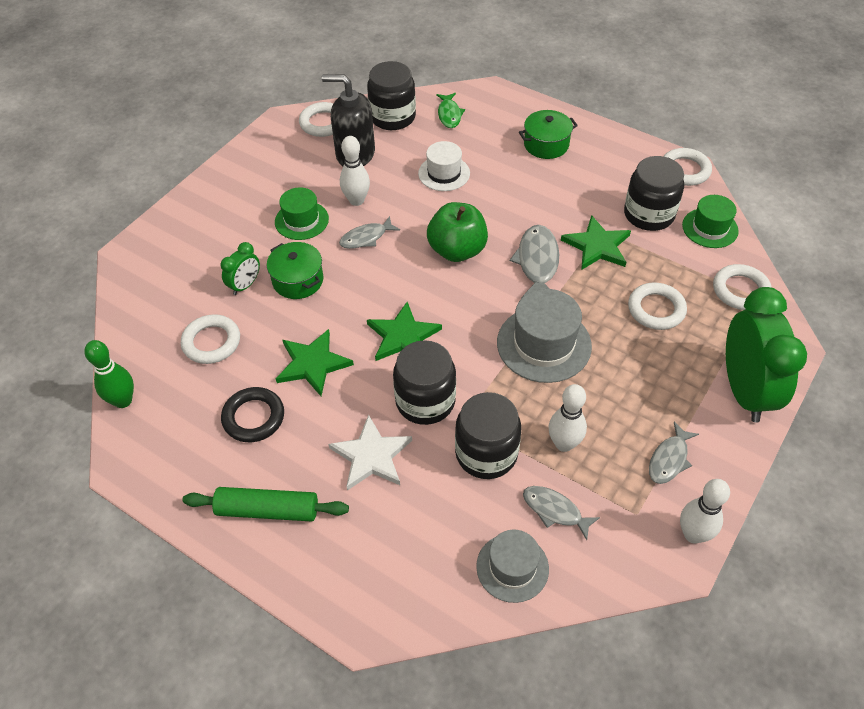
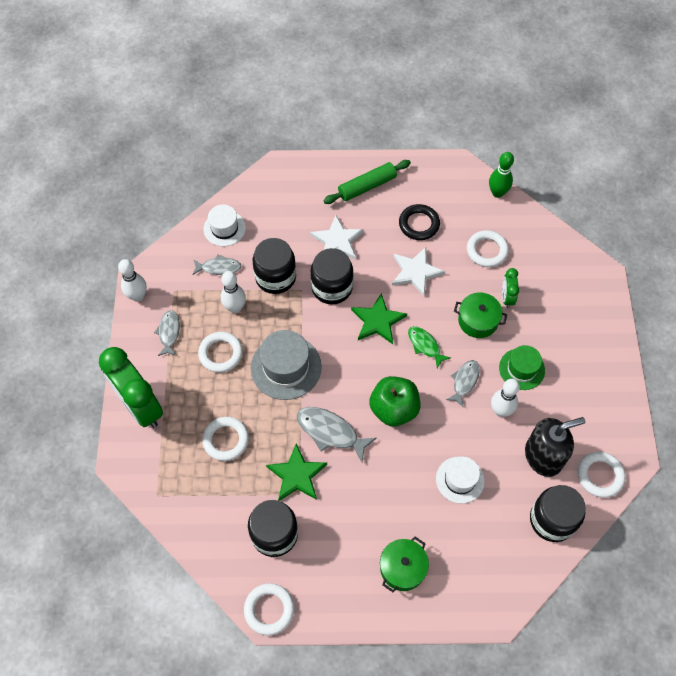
camera: 145 degrees right, 10 degrees up
green star [276,329,354,396] -> white star [392,247,445,296]
green fish [436,93,465,128] -> green fish moved to [408,326,451,368]
grey hat [476,529,549,603] -> white hat [203,204,246,246]
grey fish [510,225,559,299] -> grey fish turned 150 degrees clockwise [297,407,377,462]
green hat [682,195,739,248] -> none
white ring [713,264,772,310] -> white ring moved to [198,332,243,373]

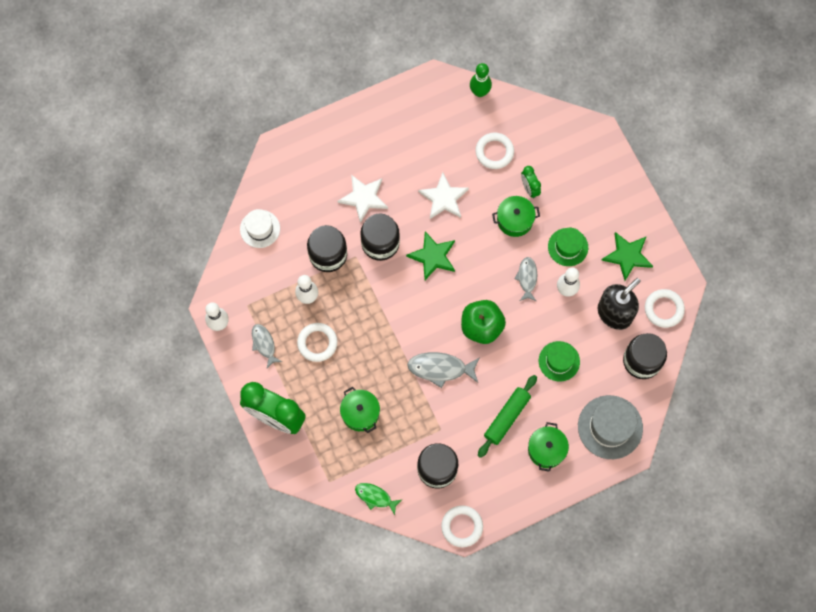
camera: 25 degrees left, 10 degrees up
grey fish [192,254,241,275] -> none
white ring [202,417,249,461] -> green pot [340,387,380,433]
grey hat [251,330,322,400] -> grey hat moved to [578,395,643,459]
green star [266,443,327,501] -> green star moved to [602,232,653,281]
green rolling pin [323,160,411,204] -> green rolling pin moved to [478,375,537,458]
black ring [399,204,440,240] -> none
green fish [408,326,451,368] -> green fish moved to [355,483,402,515]
white hat [436,456,484,504] -> green hat [539,341,580,382]

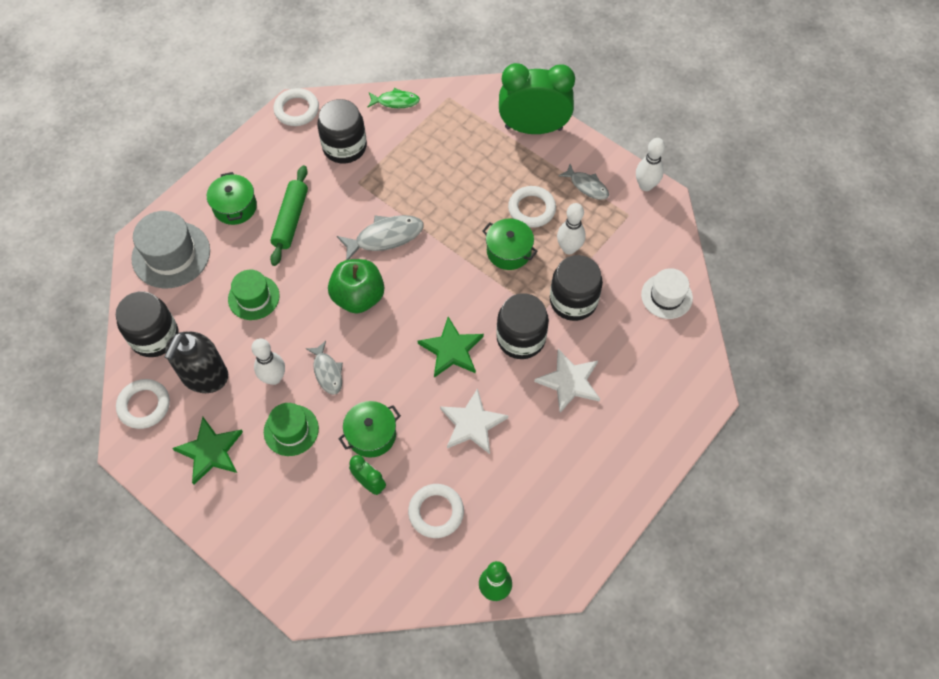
camera: 155 degrees right, 10 degrees down
green pot [340,387,380,433] -> green pot moved to [482,219,538,270]

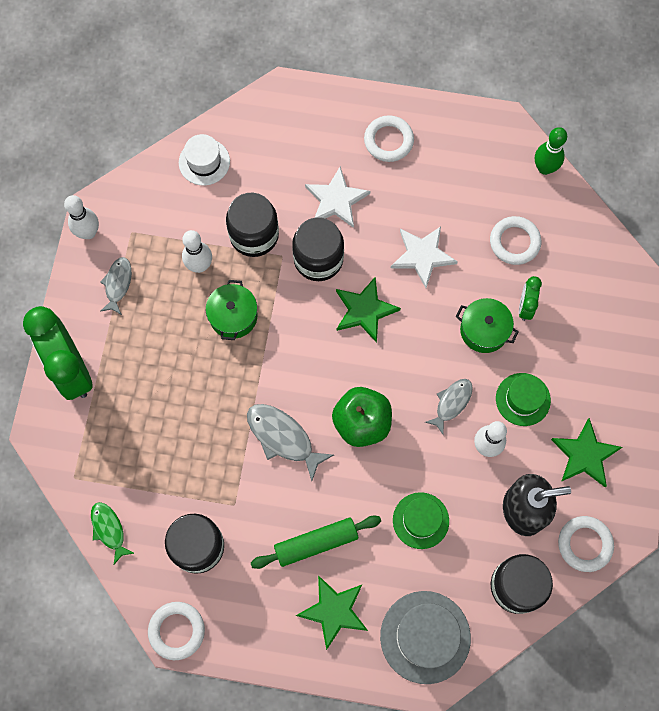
camera: 120 degrees left, 10 degrees up
green pot [207,172,257,225] -> green star [296,575,368,650]
white ring [508,186,556,228] -> white ring moved to [364,115,414,162]

